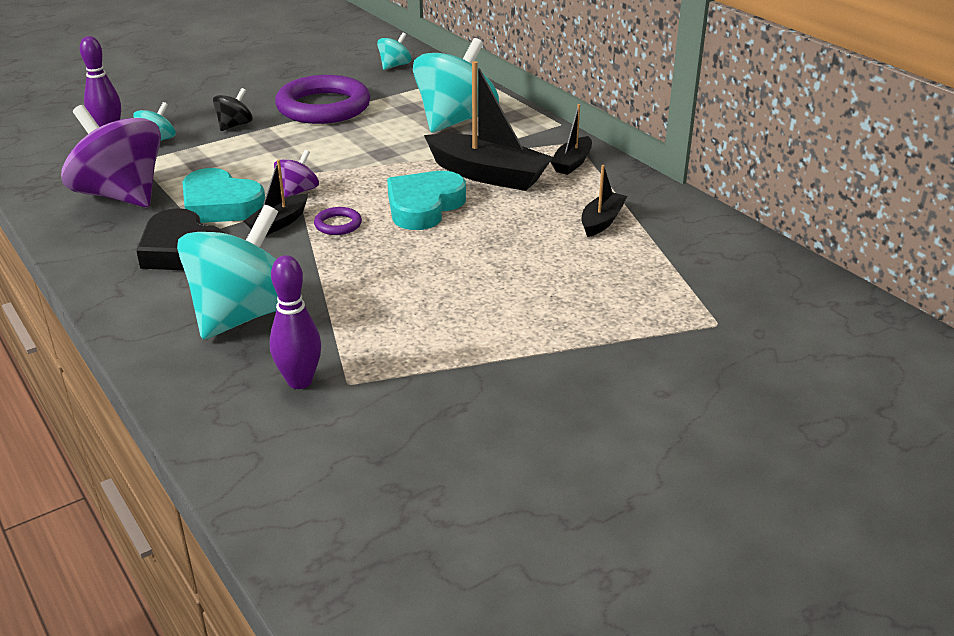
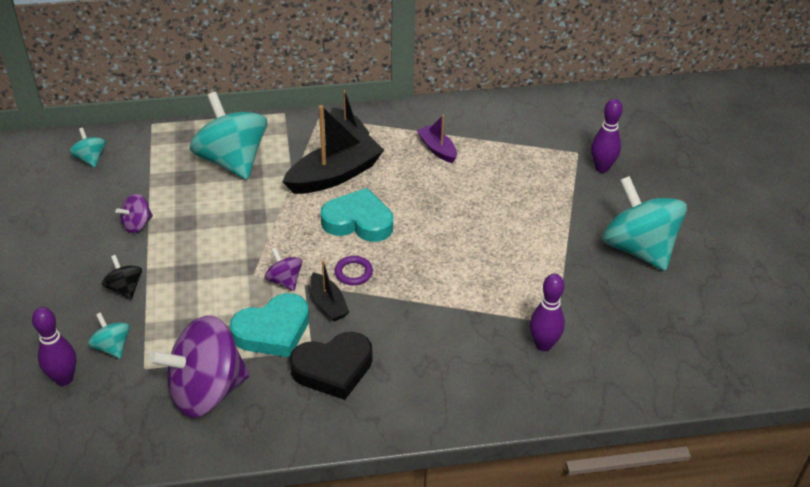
camera: 65 degrees left, 10 degrees up
turquoise spinning top [177,205,278,340] -> turquoise spinning top moved to [602,176,687,271]
purple ring [275,75,371,124] -> purple spinning top [116,194,153,233]
turquoise heart [387,171,466,230] -> turquoise heart turned 135 degrees clockwise [320,188,393,242]
black boat [581,165,627,237] -> purple boat [417,115,457,163]
none -> purple bowling pin [591,99,623,173]

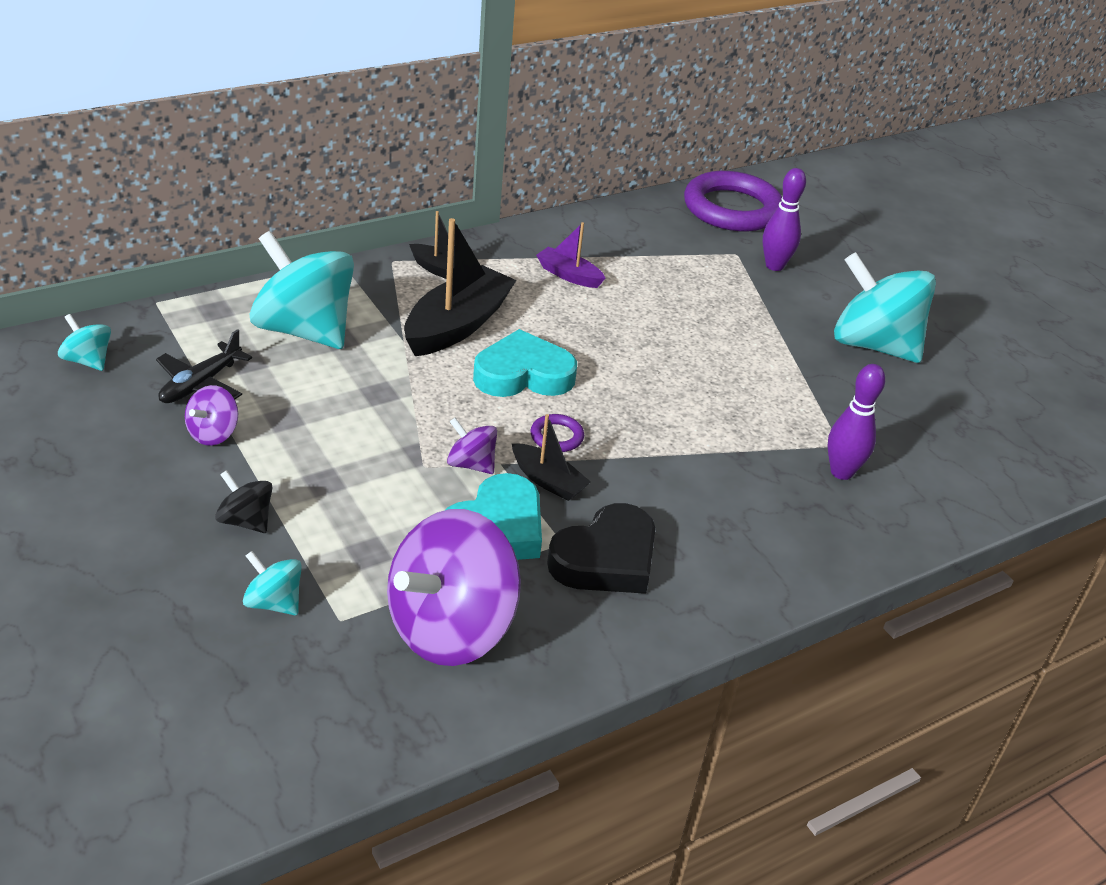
camera: 25 degrees left, 5 degrees down
purple bowling pin [32,307,77,386] -> none
none -> black plane [156,329,252,403]
none -> purple ring [684,171,782,231]

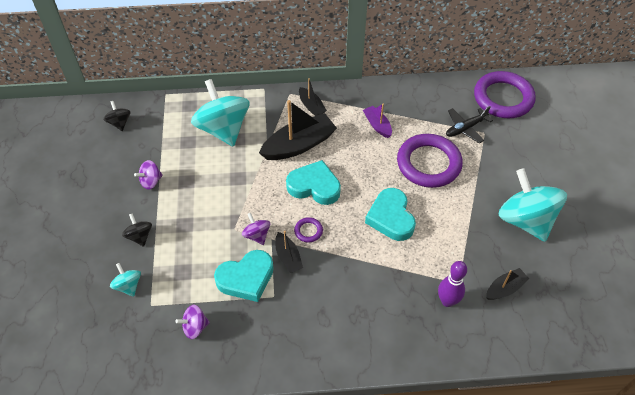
camera: 30 degrees right, 15 degrees up
turquoise spinning top [58,314,111,371] -> black spinning top [103,101,131,131]
black plane [156,329,252,403] -> black plane moved to [446,106,493,143]
purple spinning top [387,509,521,666] -> purple spinning top [176,305,210,339], size x0.46
black heart [547,503,655,594] -> none
purple bowling pin [763,168,806,271] -> none
none -> turquoise heart [365,188,416,241]
none -> purple ring [397,134,463,188]
none -> black boat [486,268,529,300]

